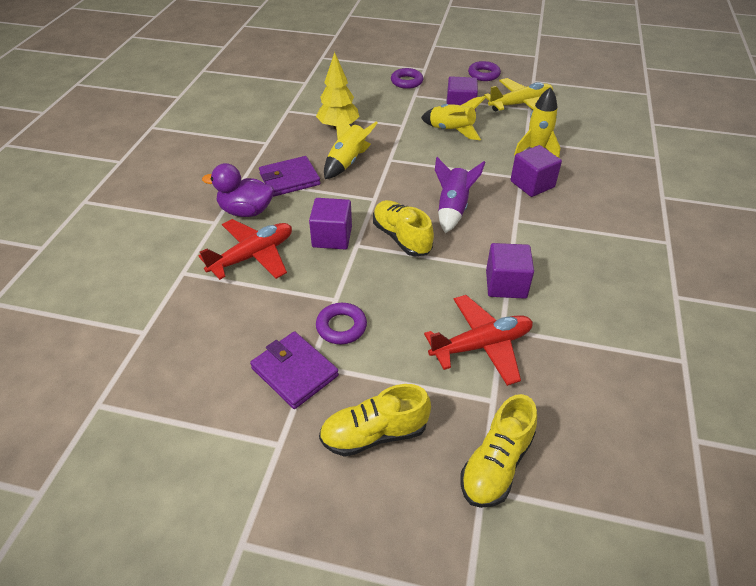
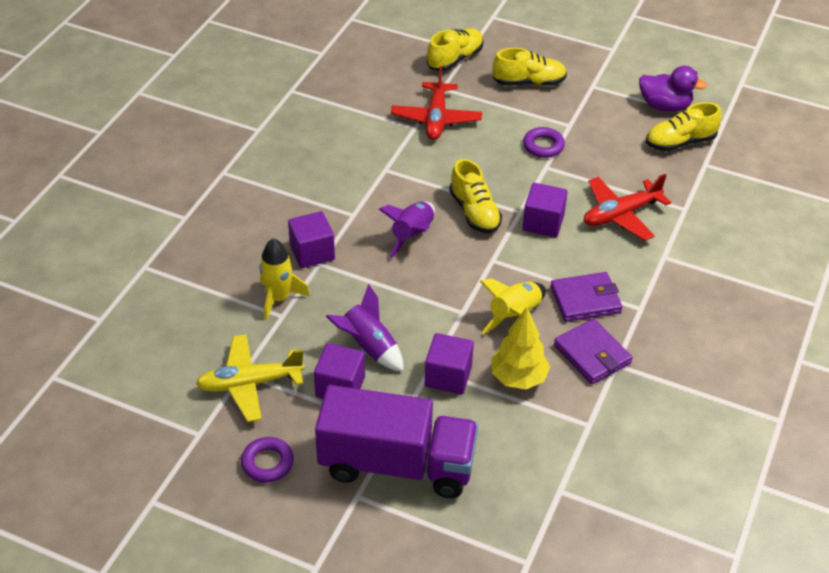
camera: 170 degrees left, 0 degrees up
purple duck [202,163,274,217] -> purple duck moved to [639,66,707,112]
purple wallet [250,331,339,409] -> purple wallet moved to [554,319,633,384]
purple ring [391,68,423,89] -> purple truck [315,385,478,498]
yellow rocket [421,96,486,140] -> purple rocket [326,284,404,372]
red plane [424,295,533,386] -> red plane turned 75 degrees counterclockwise [391,66,482,140]
purple cube [486,243,534,299] -> purple cube moved to [425,333,474,394]
none -> yellow shoe [646,102,722,151]

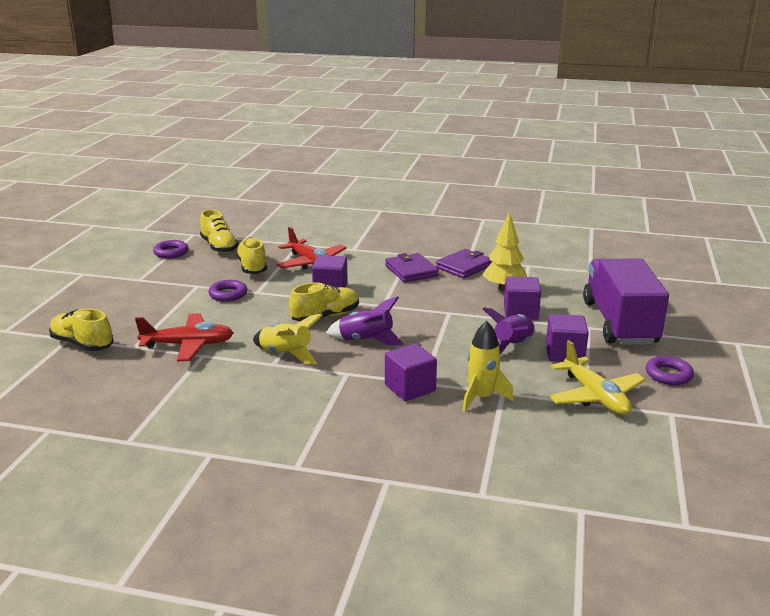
camera: 100 degrees left, 20 degrees down
yellow rocket [480,279,546,334] -> yellow rocket moved to [253,313,323,365]
yellow shoe [493,48,567,86] -> yellow shoe moved to [236,237,267,274]
purple duck [639,66,707,112] -> purple ring [153,240,188,258]

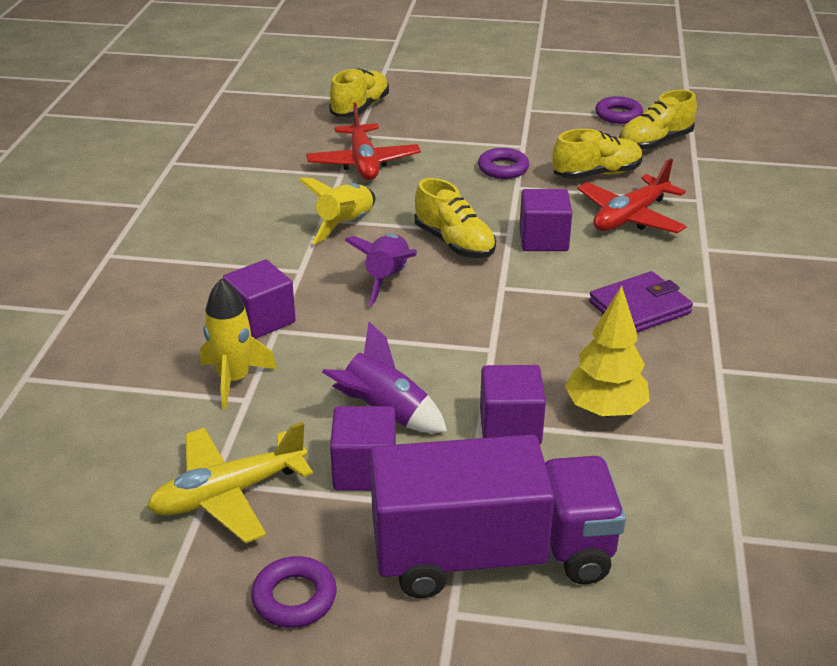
camera: 85 degrees right, 10 degrees up
purple wallet [436,249,492,278] -> none

